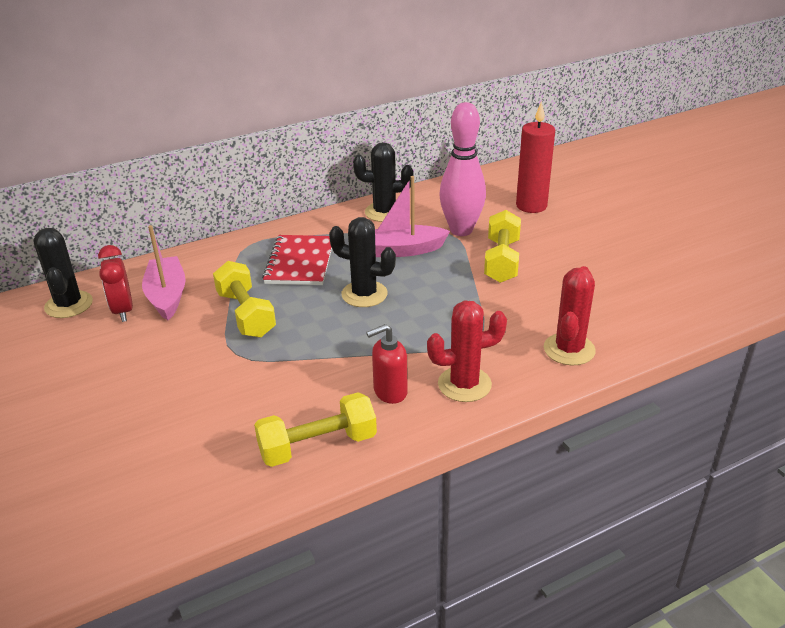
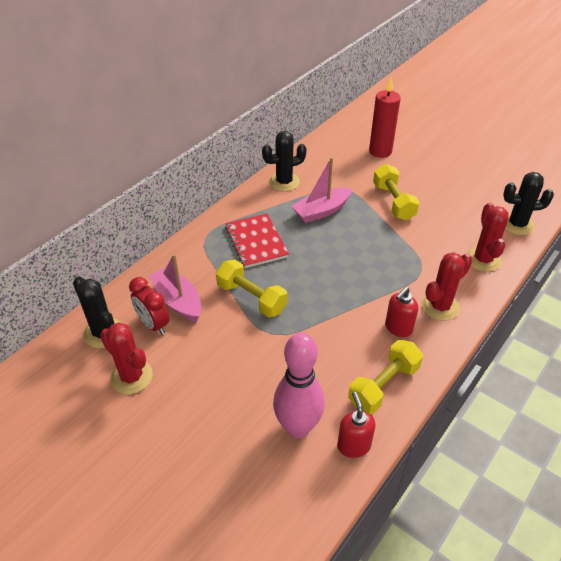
camera: 25 degrees left, 10 degrees up
black cactus [329,217,396,307] -> black cactus moved to [503,172,554,235]
pink bowling pin [439,102,486,236] -> pink bowling pin moved to [273,333,325,438]
none -> red cactus [100,322,153,394]
none -> red soap dispenser [337,392,376,458]

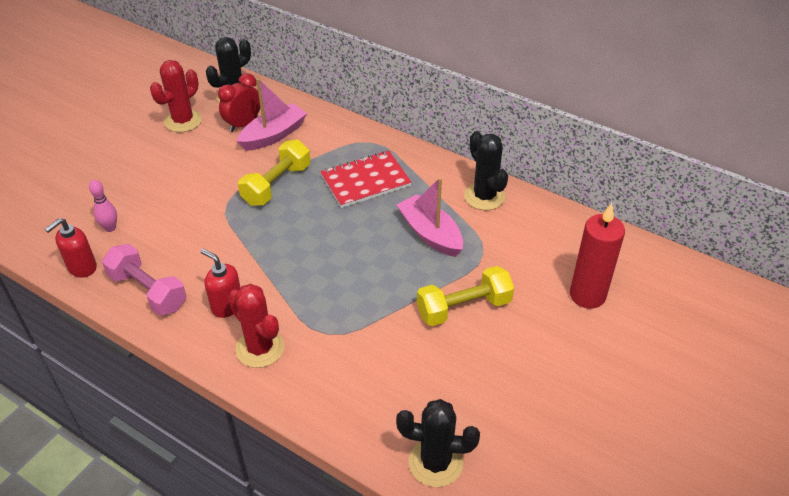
camera: 85 degrees right, 0 degrees up
pink bowling pin [273,333,325,438] -> pink bowling pin [89,180,117,232], size x0.46
red soap dispenser [337,392,376,458] -> red soap dispenser turned 150 degrees clockwise [45,218,97,278]
yellow dumbbell [348,340,423,414] -> pink dumbbell [102,244,187,316]
red cactus [466,203,509,272] -> none
black cactus [503,172,554,235] -> black cactus turned 75 degrees counterclockwise [396,399,480,487]

